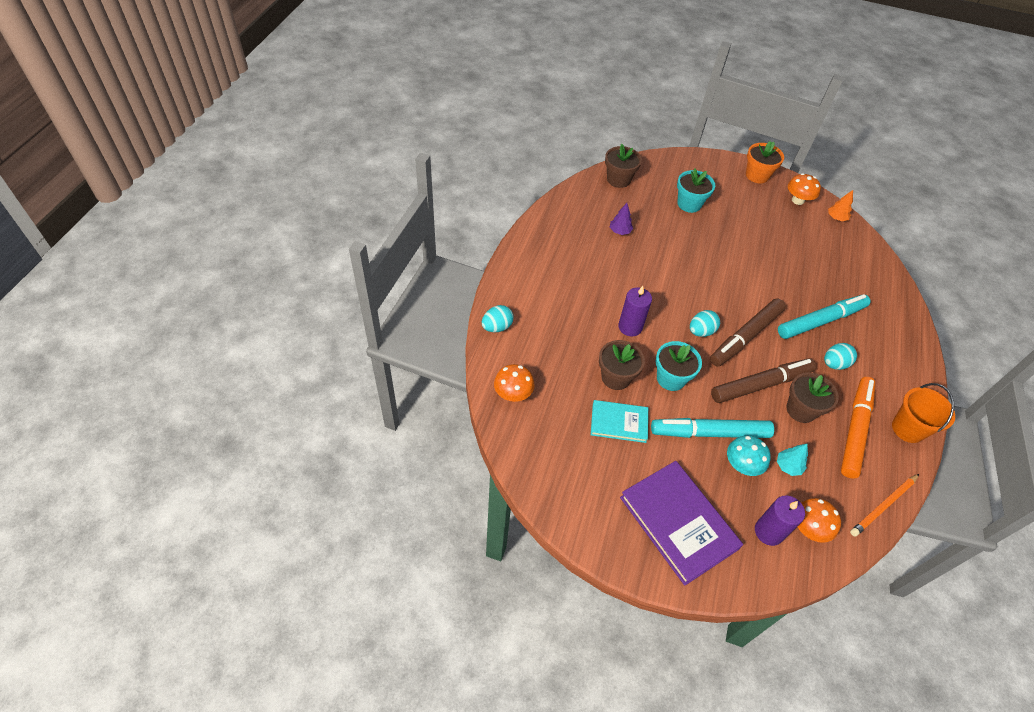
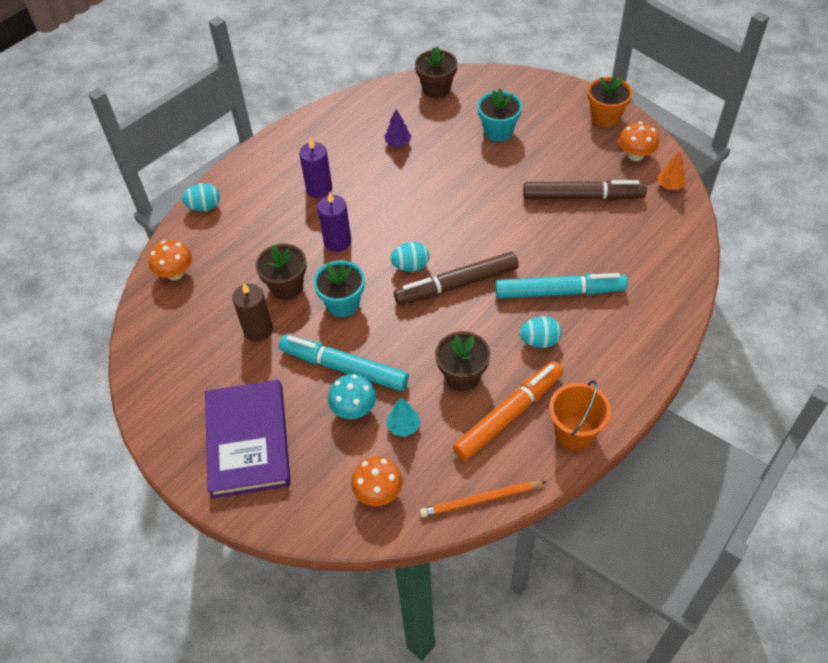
camera: 30 degrees right, 0 degrees up
turquoise book [591,400,648,443] -> brown candle [232,283,273,342]
brown marker [711,358,816,403] -> brown marker moved to [523,180,647,200]
purple candle [755,496,805,546] -> purple candle moved to [299,138,332,198]

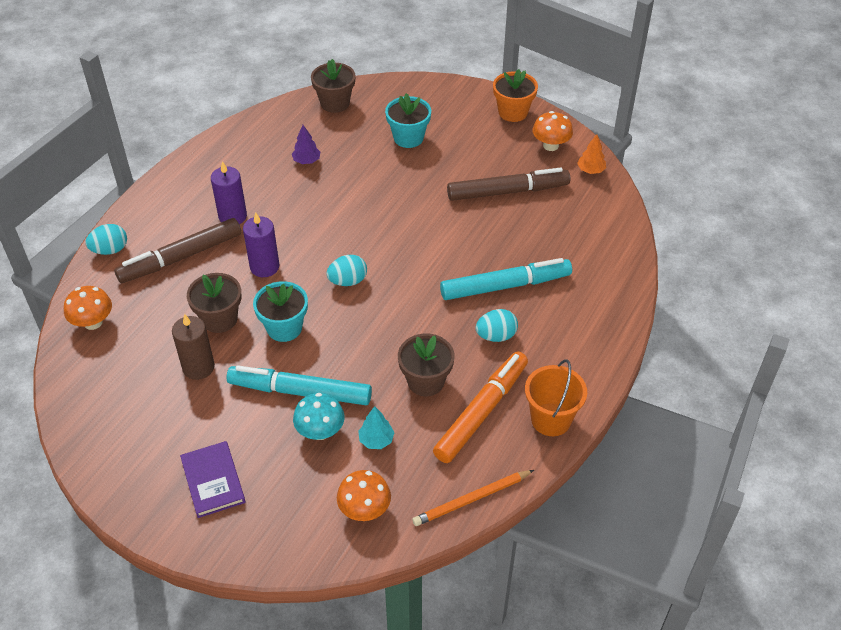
camera: 15 degrees left, 5 degrees down
purple book [205,380,291,498] -> purple book [180,441,245,518], size x0.58
brown marker [394,252,518,305] -> brown marker moved to [114,218,241,283]

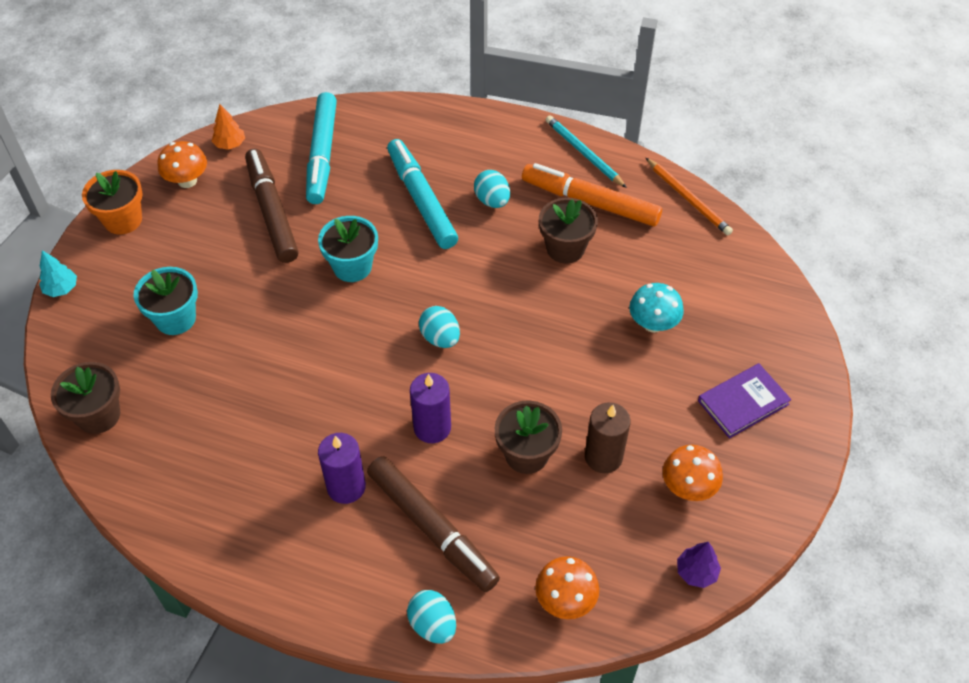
camera: 100 degrees left, 5 degrees up
turquoise marker [226,365,372,405] -> turquoise marker moved to [306,92,337,204]
turquoise flower pot [253,281,308,342] -> turquoise flower pot moved to [318,216,378,282]
purple tree [292,125,320,164] -> purple tree moved to [677,542,721,588]
orange mushroom [337,470,391,521] -> orange mushroom moved to [663,445,723,501]
turquoise tree [358,406,395,449] -> turquoise tree moved to [39,250,77,297]
orange bucket [525,359,587,436] -> turquoise pencil [546,115,627,188]

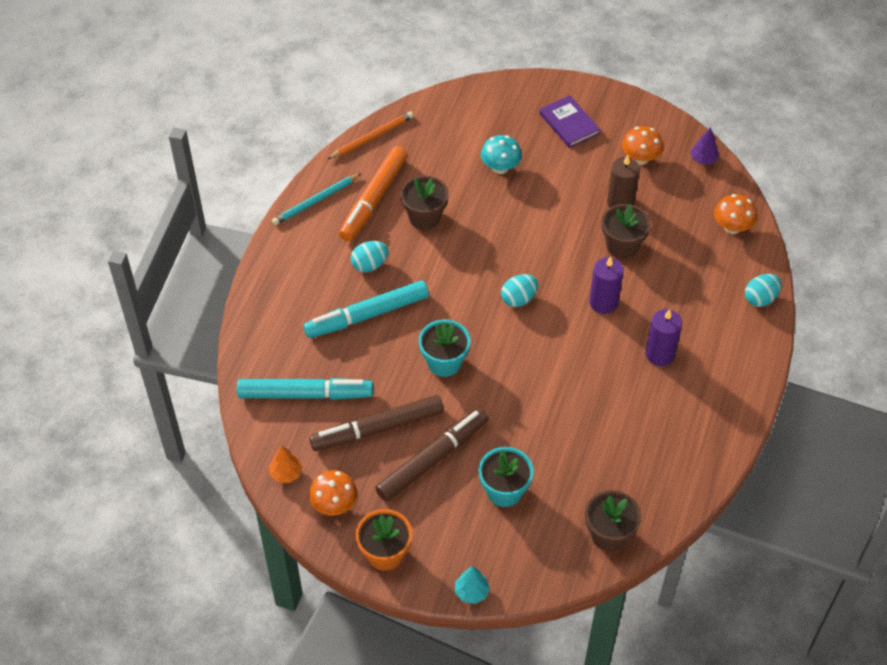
camera: 90 degrees left, 0 degrees up
brown marker [367,456,500,592] -> brown marker moved to [375,408,489,502]

